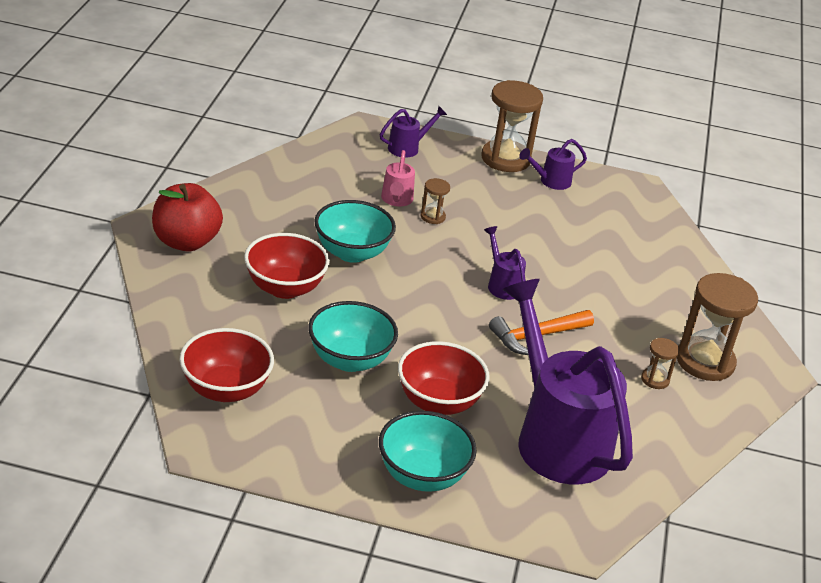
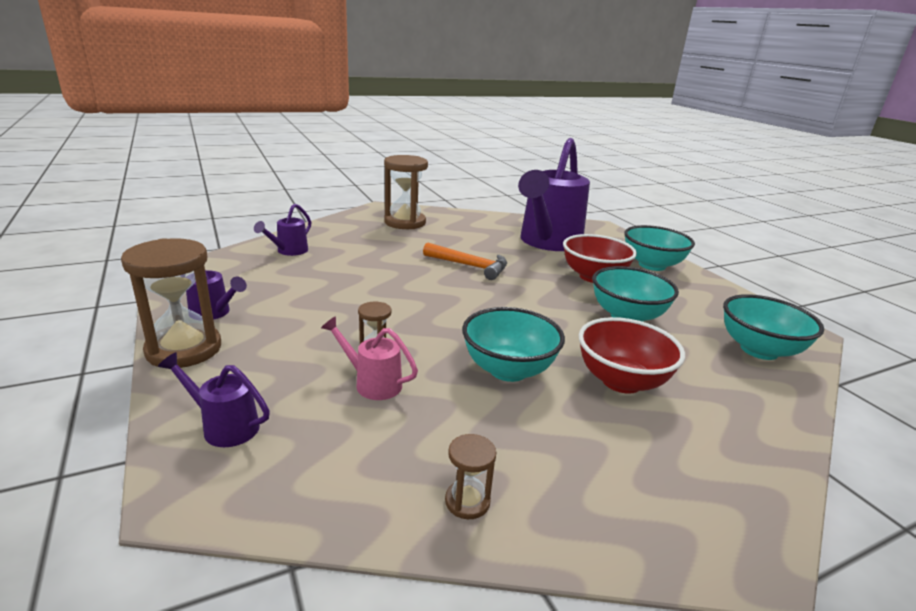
camera: 125 degrees left, 10 degrees down
red apple [152,183,223,251] -> none
red bowl [179,328,274,402] -> turquoise bowl [723,294,824,360]
pink watering can [381,150,415,207] -> pink watering can turned 120 degrees counterclockwise [321,316,418,400]
purple watering can [484,226,526,300] -> purple watering can moved to [254,204,311,256]
brown hourglass [641,338,679,389] -> brown hourglass moved to [445,434,497,519]

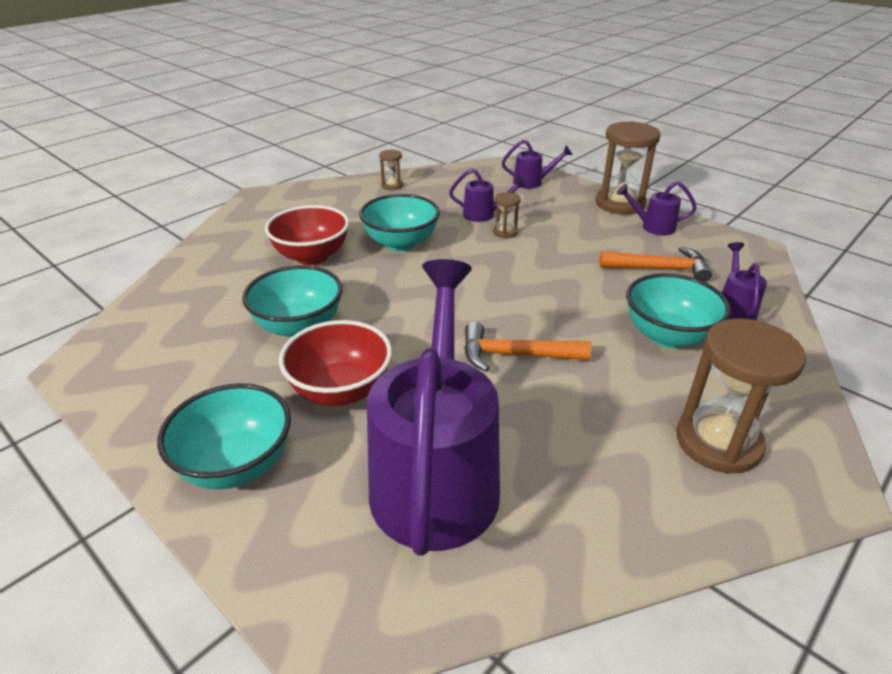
camera: 160 degrees right, 10 degrees up
pink watering can [321,316,418,400] -> purple watering can [449,168,527,222]
turquoise bowl [723,294,824,360] -> turquoise bowl moved to [626,273,731,348]
none -> orange hammer [600,246,712,282]

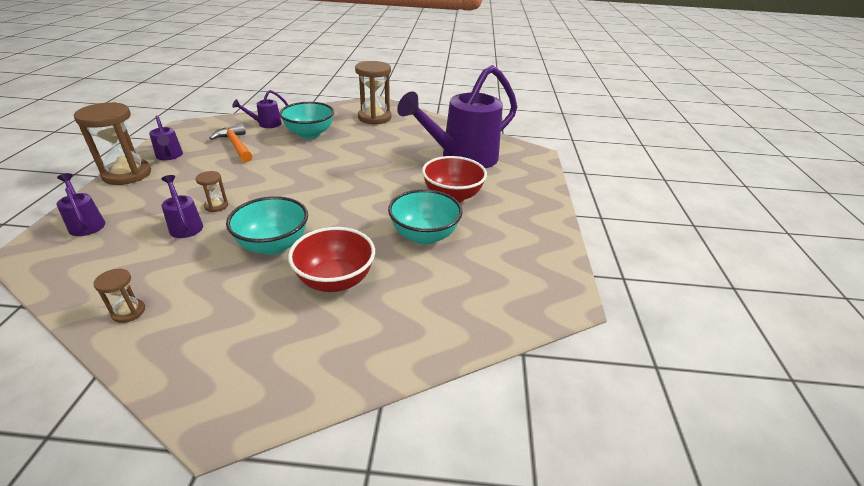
camera: 130 degrees left, 0 degrees up
turquoise bowl [157,383,291,489] -> none
orange hammer [464,322,591,372] -> none

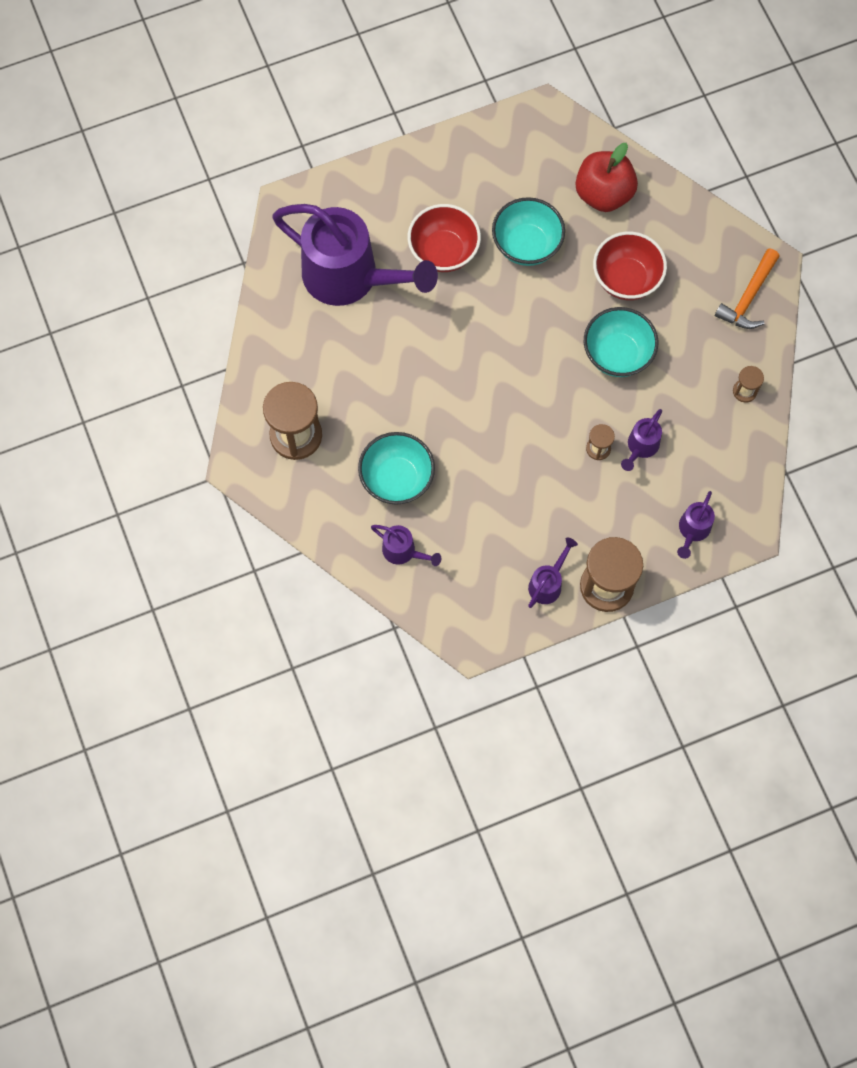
camera: 115 degrees left, 35 degrees up
orange hammer [209,124,252,162] -> orange hammer moved to [715,249,780,329]
none -> red apple [575,143,638,212]

